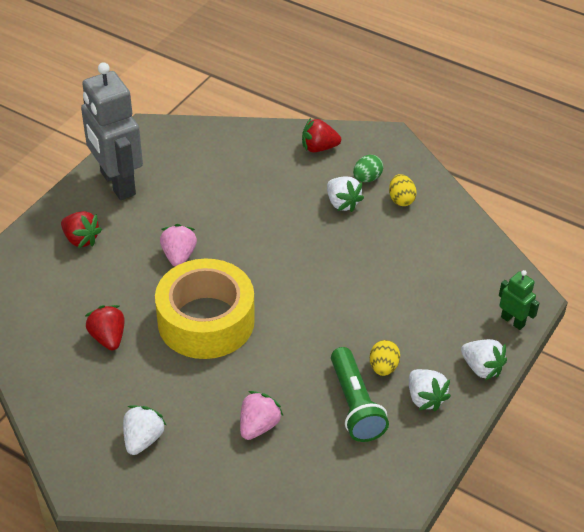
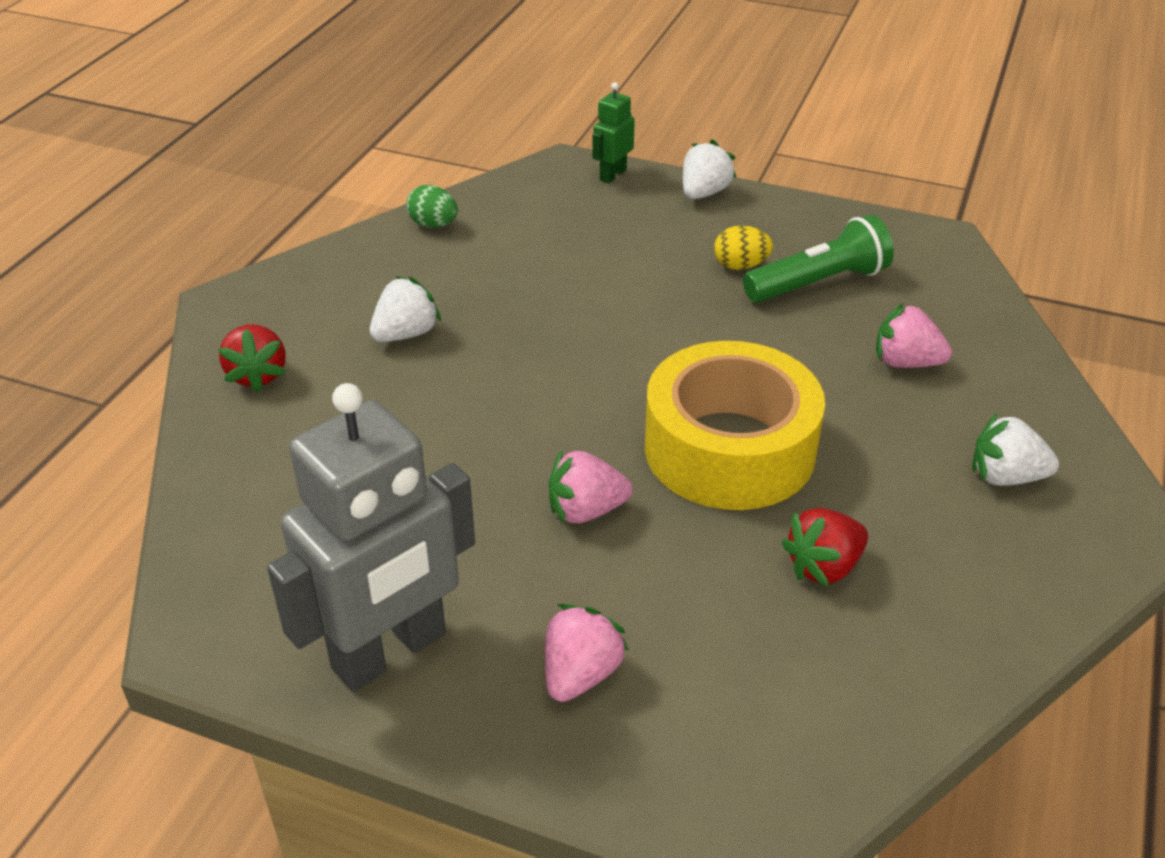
camera: 100 degrees left, 5 degrees down
red strawberry [61,211,102,248] -> pink strawberry [545,604,629,702]
green egg [353,155,383,182] -> green egg moved to [406,185,458,228]
yellow egg [389,174,417,206] -> none
white strawberry [409,369,451,412] -> none

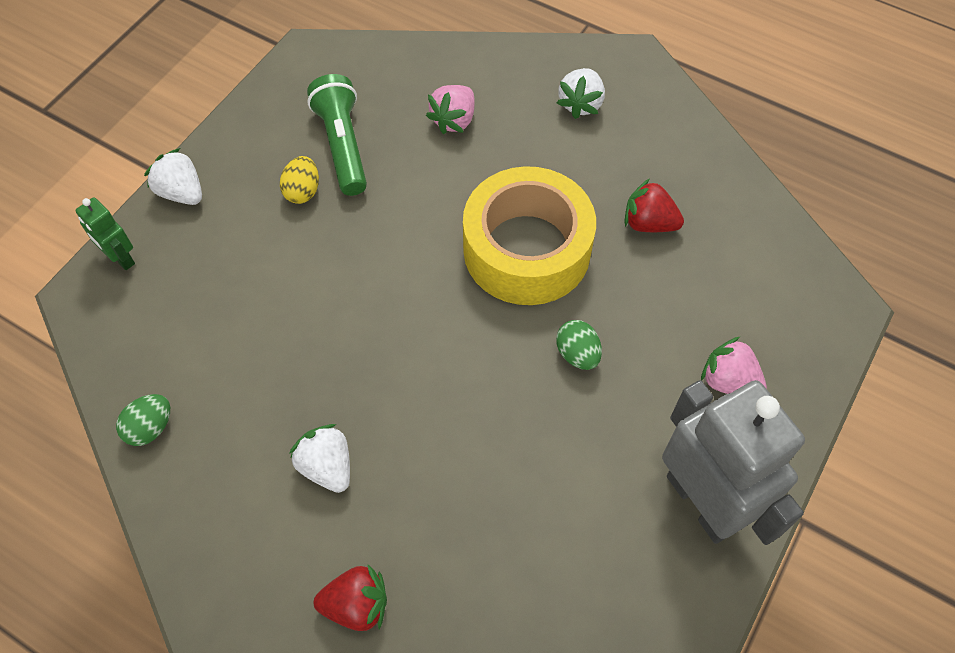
camera: 80 degrees left, 20 degrees up
pink strawberry [549,450,633,524] -> green egg [556,320,602,370]
red strawberry [782,508,868,587] -> red strawberry turned 135 degrees clockwise [625,179,684,232]

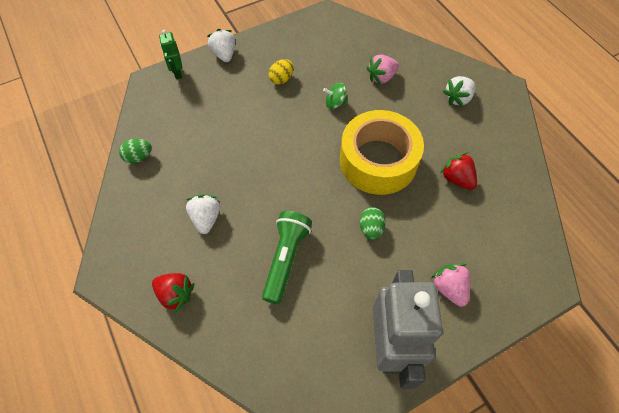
camera: 30 degrees right, 0 degrees up
green flashlight [307,74,367,196] -> green flashlight moved to [262,211,312,304]
none -> green spinning top [323,83,348,109]

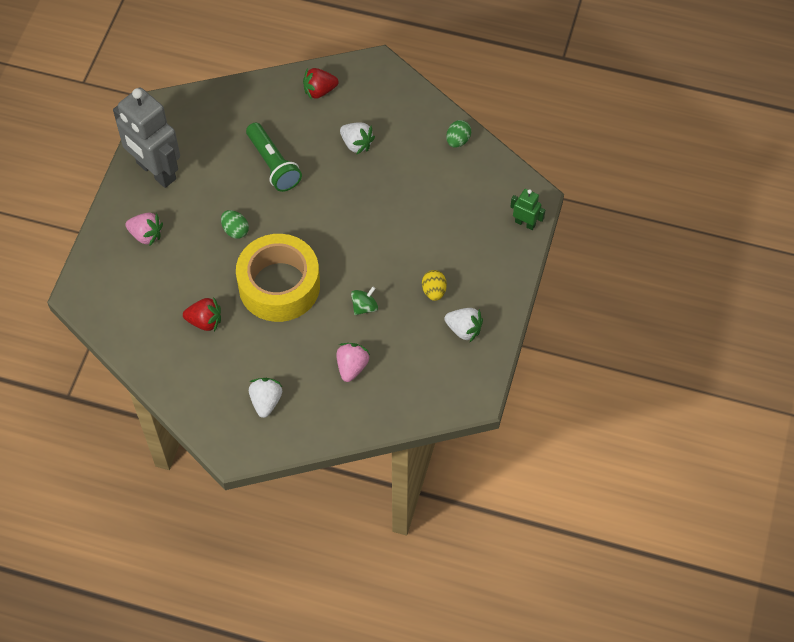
camera: 135 degrees right, 0 degrees up
white strawberry [207,29,235,62] -> white strawberry moved to [444,308,483,342]

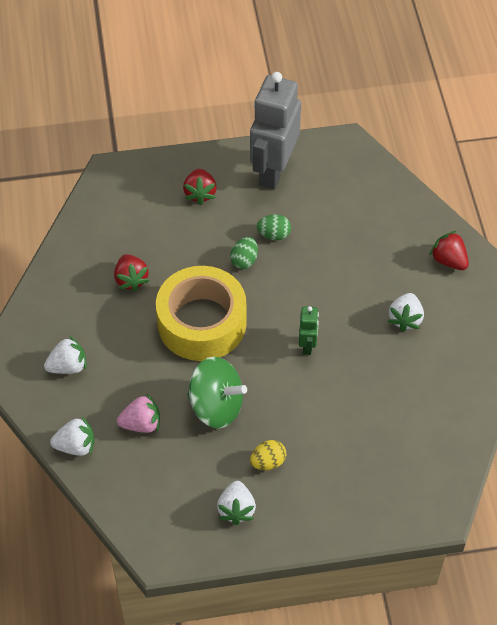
camera: 65 degrees right, 5 degrees down
pink strawberry [125,213,163,246] -> red strawberry [183,169,217,205]
green flashlight [246,123,302,192] -> none
green spinning top [351,287,378,315] -> green spinning top [187,357,247,428], size x2.00
green egg [446,120,471,148] -> green egg moved to [257,214,291,240]
green robot [510,189,545,230] -> green robot moved to [299,306,319,355]
none -> white strawberry [50,416,94,456]

